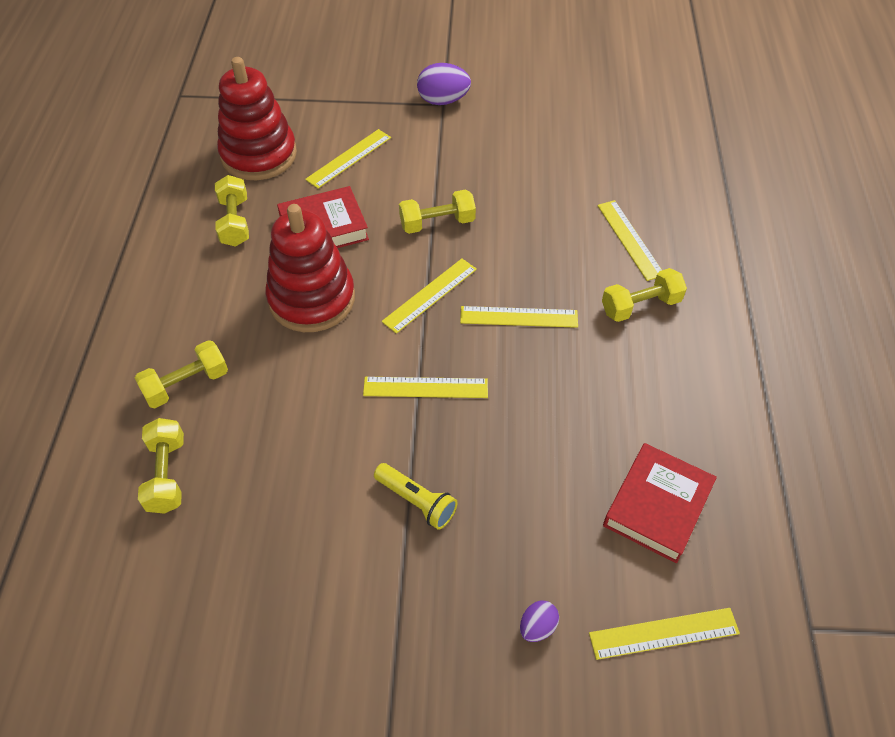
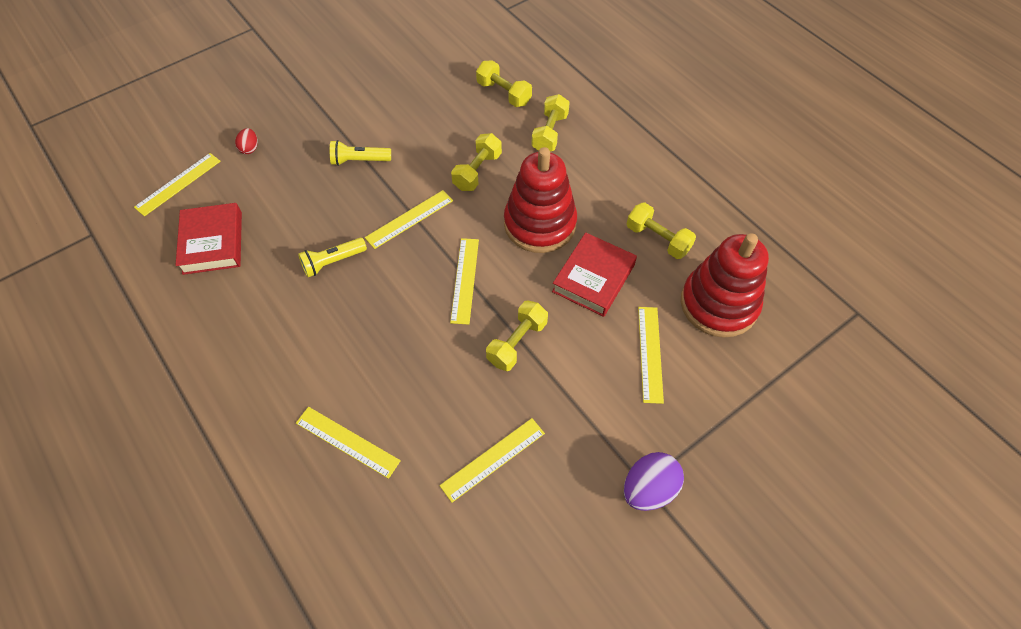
camera: 140 degrees right, 5 degrees up
yellow ruler [460,306,578,328] -> yellow ruler moved to [439,418,545,503]
purple egg [520,601,559,642] -> red egg [235,128,258,154]
yellow dumbbell [602,268,687,322] -> yellow dumbbell moved to [451,133,502,191]
none -> yellow flashlight [298,238,367,277]

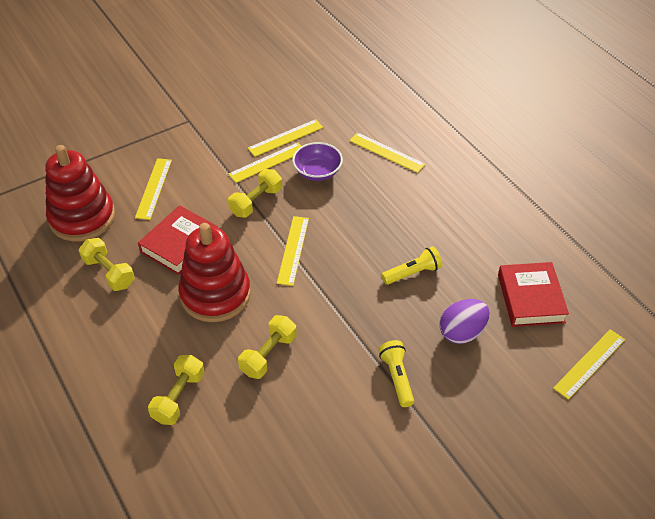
camera: 175 degrees left, 10 degrees down
red egg [235,128,258,154] -> none
yellow flashlight [330,140,391,166] -> yellow flashlight turned 105 degrees counterclockwise [378,340,414,407]
yellow ruler [365,190,453,249] -> yellow ruler moved to [229,142,301,183]
yellow dumbbell [476,60,532,107] -> none
purple egg [624,452,684,511] -> purple egg moved to [439,299,490,344]
none -> purple bowl [292,142,343,181]

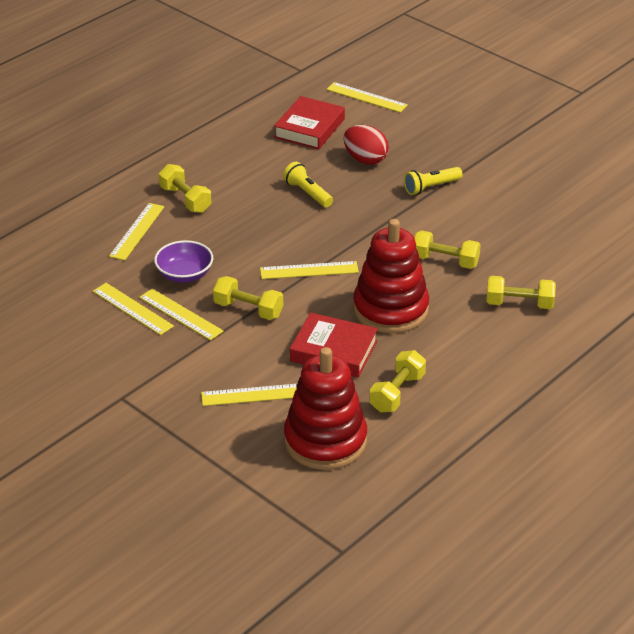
camera: 105 degrees left, 10 degrees down
purple egg [439,299,490,344] -> red egg [343,125,389,165]
red book [498,262,569,327] -> red book turned 45 degrees counterclockwise [274,96,345,150]
none -> yellow dumbbell [159,164,212,213]

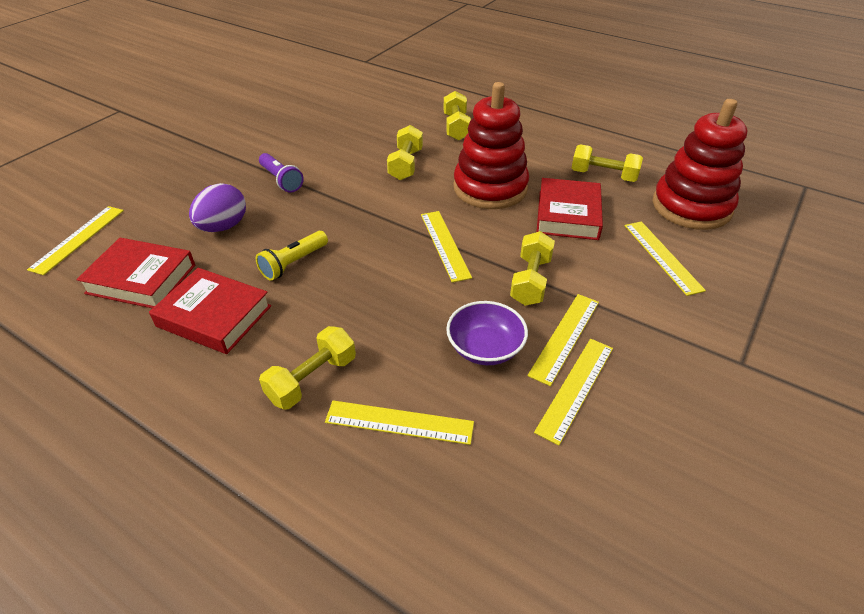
camera: 100 degrees left, 5 degrees up
red egg [343,125,389,165] -> purple egg [189,183,246,232]
yellow flashlight [404,167,463,195] -> purple flashlight [259,153,304,193]
none -> red book [149,268,271,354]

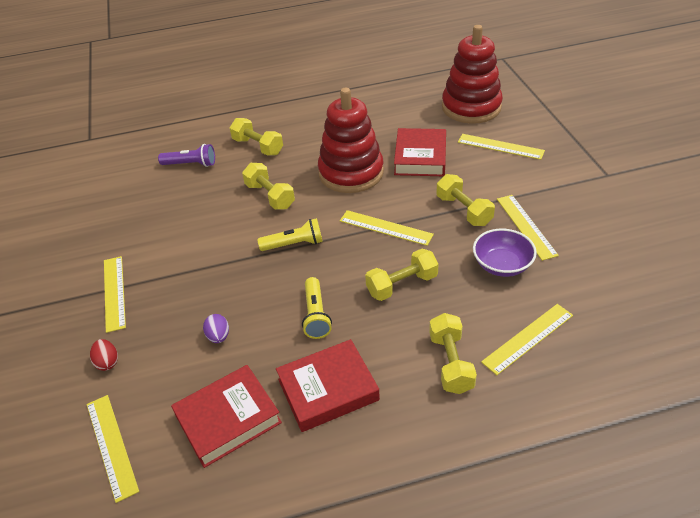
camera: 45 degrees left, 0 degrees up
purple egg [189,183,246,232] -> purple egg [203,314,229,343], size x0.55
purple flashlight [259,153,304,193] -> purple flashlight moved to [158,144,215,167]
yellow ruler [534,339,613,445] -> yellow ruler moved to [104,256,126,333]
red book [537,178,603,240] -> red book turned 45 degrees clockwise [394,128,446,176]
yellow dumbbell [572,144,643,182] -> yellow dumbbell moved to [365,249,438,301]
none -> red egg [90,339,118,371]
none -> yellow flashlight [257,218,323,251]

